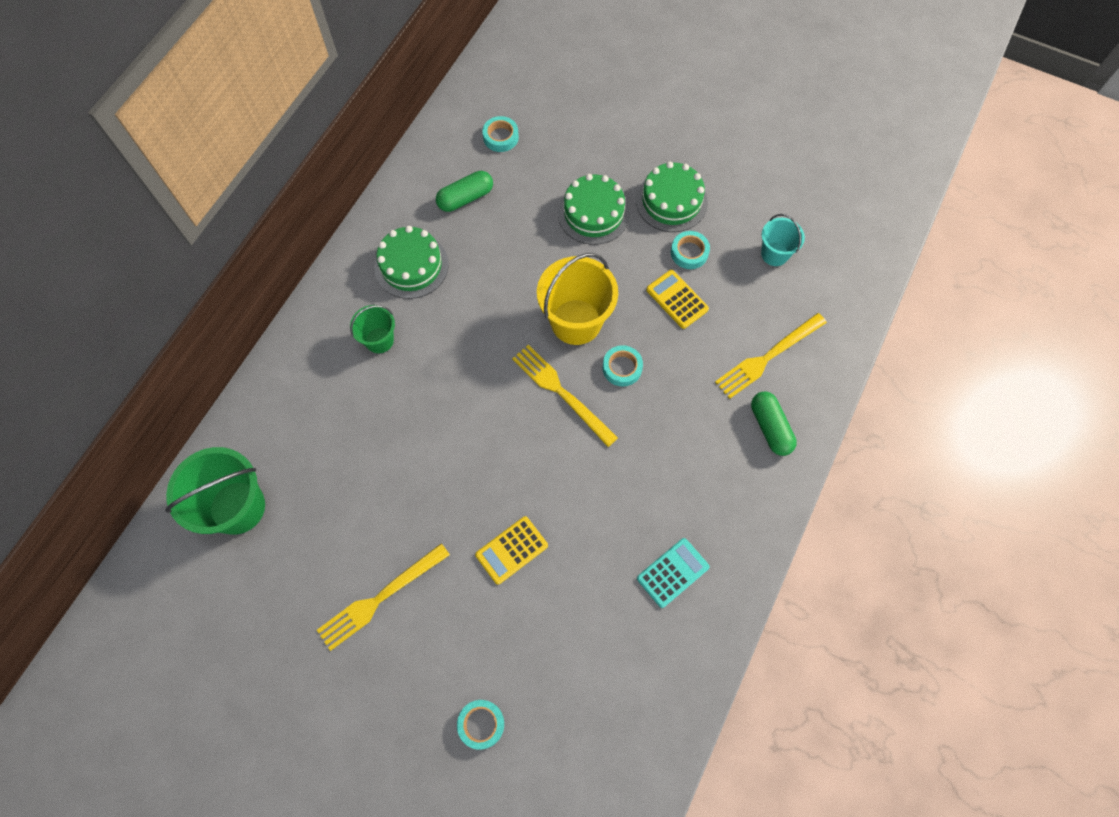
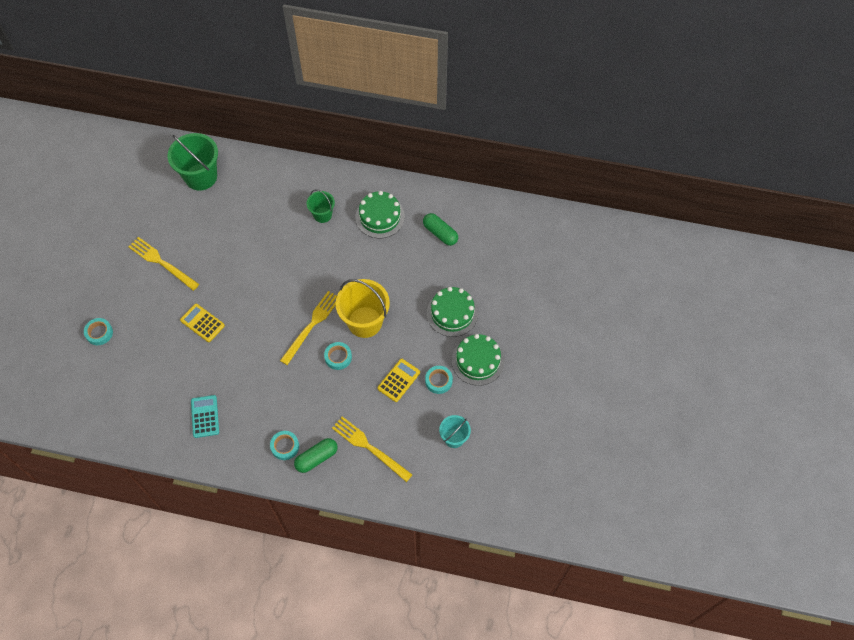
camera: 75 degrees right, 5 degrees down
turquoise tape [482,116,519,152] -> turquoise tape moved to [270,431,299,460]
turquoise calculator [637,538,709,608] -> turquoise calculator turned 135 degrees counterclockwise [191,395,219,438]

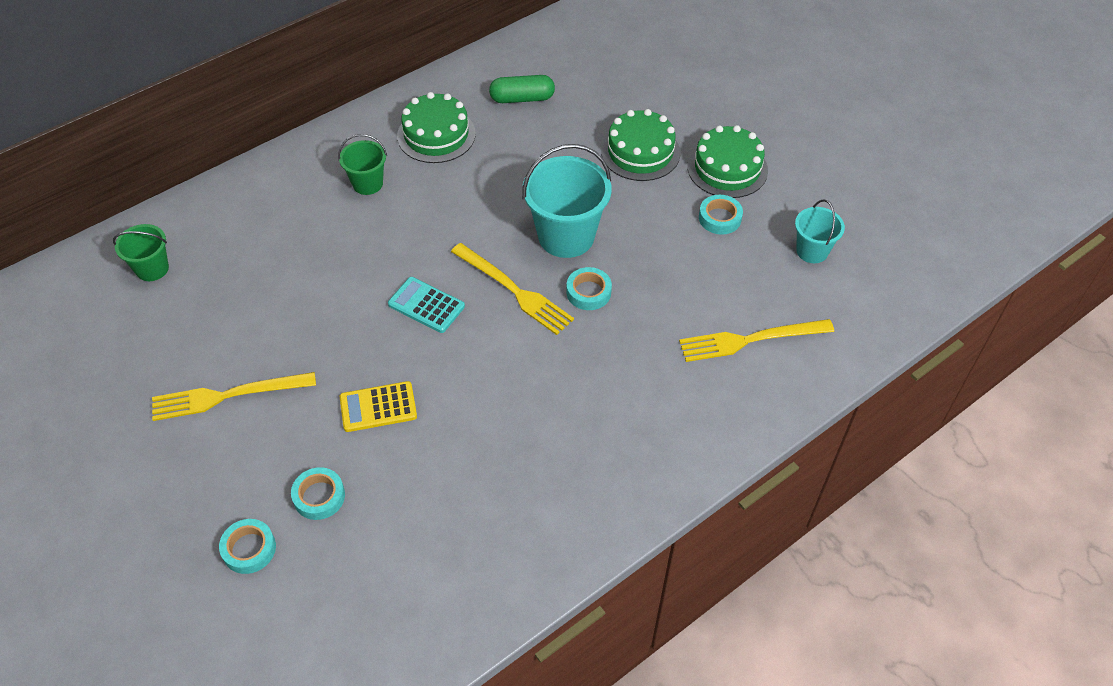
camera: 50 degrees left, 10 degrees down
green bucket [168,133,218,191] -> green bucket [113,224,169,281], size x0.56
turquoise calculator [191,395,219,438] -> turquoise calculator moved to [388,277,465,333]
turquoise tape [270,431,299,460] -> turquoise tape moved to [291,467,345,520]
yellow fork [280,291,337,365] -> yellow fork turned 150 degrees clockwise [451,243,574,335]
green capsule [294,438,338,473] -> none
yellow bucket [336,279,390,338] -> turquoise bucket [522,144,612,258]
yellow calculator [377,359,420,402] -> none

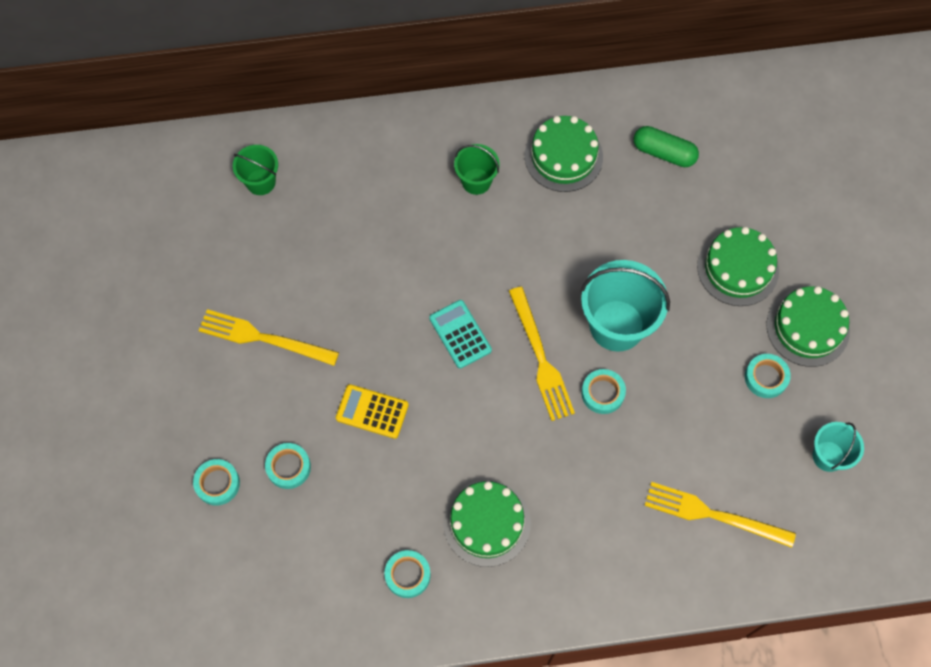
camera: 30 degrees right, 15 degrees up
none -> turquoise tape [384,550,431,598]
none -> green cake [443,480,531,567]

